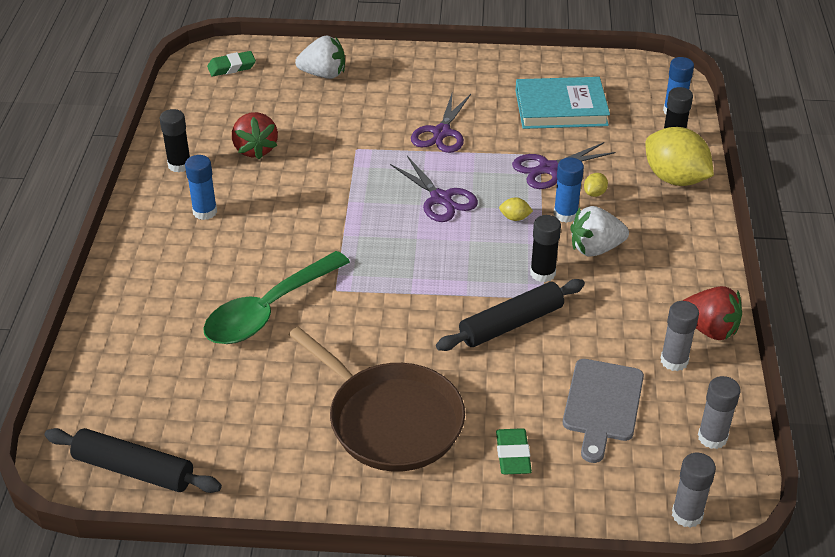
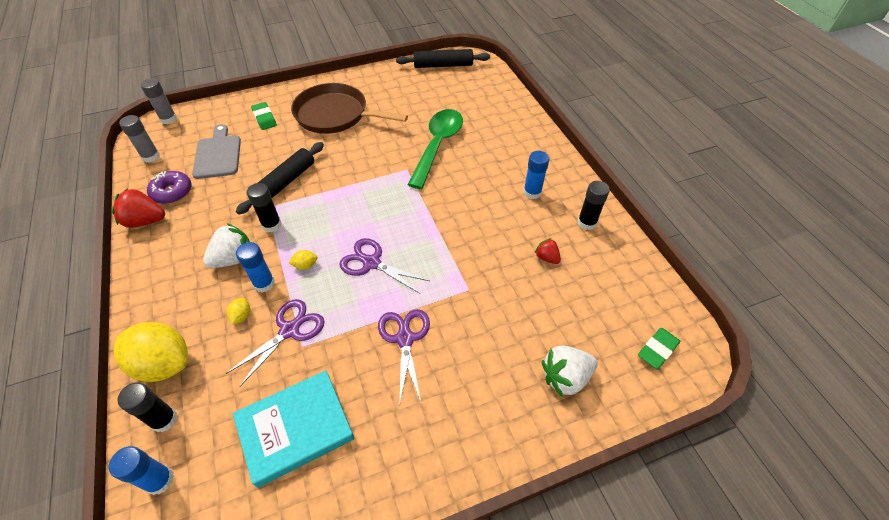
camera: 155 degrees right, 10 degrees up
red strawberry [232,112,278,160] -> red strawberry [535,238,561,264], size x0.57
grey glue stick [661,301,699,371] -> purple donut [147,171,192,204]

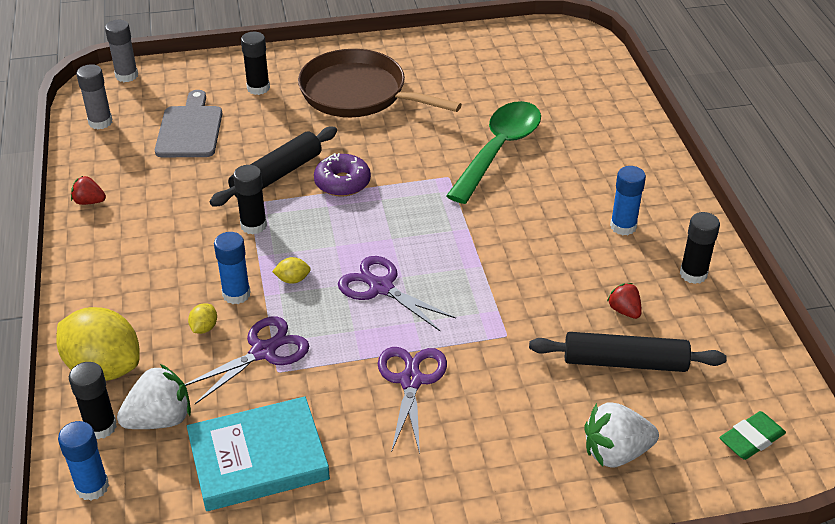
camera: 10 degrees right, 10 degrees down
red strawberry [112,188,165,228] -> red strawberry [71,176,106,205], size x0.57
purple donut [147,171,192,204] -> purple donut moved to [314,153,371,197]
white strawberry [203,223,250,268] -> white strawberry moved to [117,364,191,429]
green eraser [251,102,277,130] -> black glue stick [241,32,270,95]
black rolling pin [396,49,490,68] -> black rolling pin moved to [529,332,727,372]

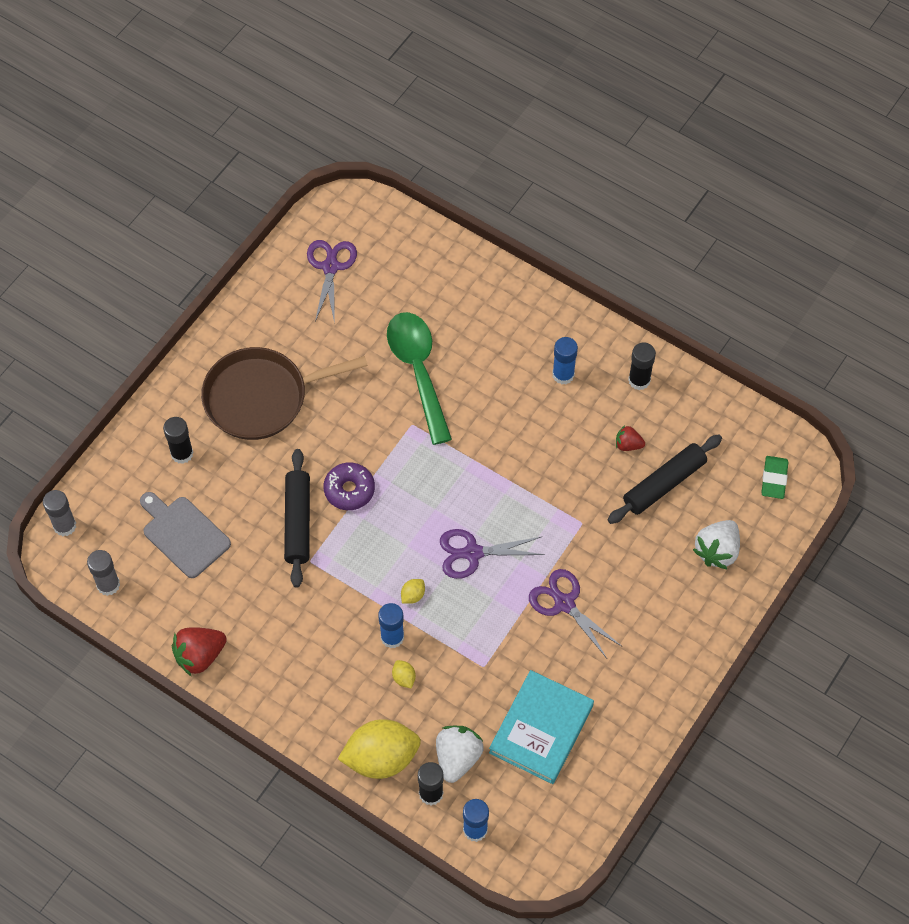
camera: 45 degrees left, 20 degrees up
red strawberry [71,176,106,205] -> red strawberry [172,627,227,676], size x1.76
purple scissors [185,317,309,404] -> purple scissors moved to [307,240,357,324]
black glue stick [233,165,267,234] -> none

